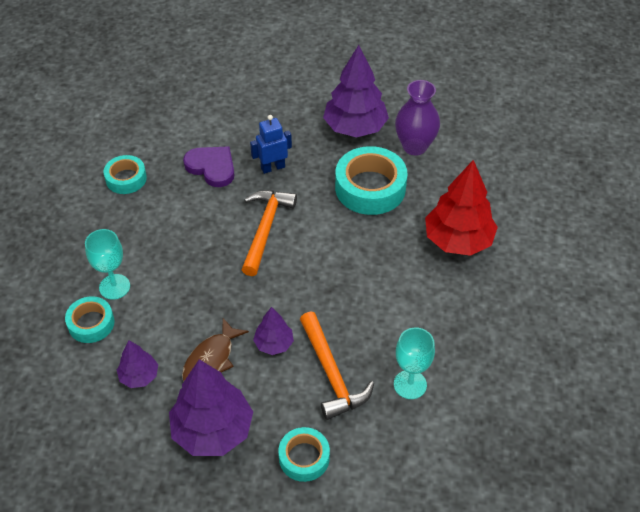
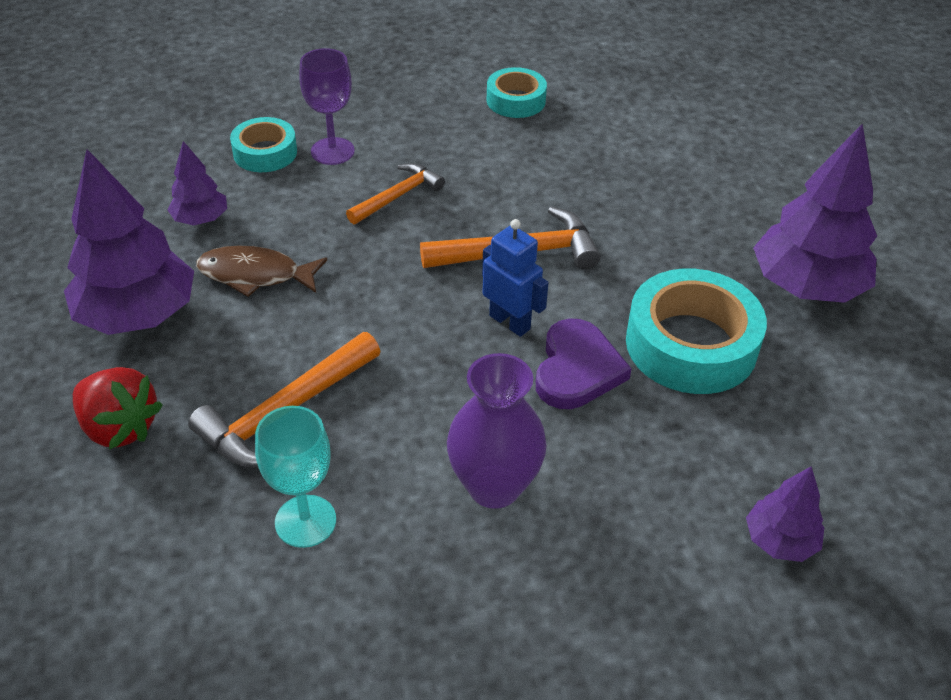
camera: 65 degrees right, 5 degrees down
turquoise goblet [85,229,130,300] -> purple goblet [299,48,355,165]
purple heart [183,146,234,187] -> purple heart moved to [536,318,632,409]
blue robot [250,115,292,174] -> blue robot moved to [482,219,549,337]
purple tree [253,307,294,355] -> purple tree moved to [746,466,824,562]
turquoise tape [278,427,330,482] -> red strawberry [73,367,163,450]
purple vase [395,80,440,155] -> purple vase moved to [447,353,547,509]
red tree [425,160,498,256] -> none
none -> orange hammer [346,163,445,224]

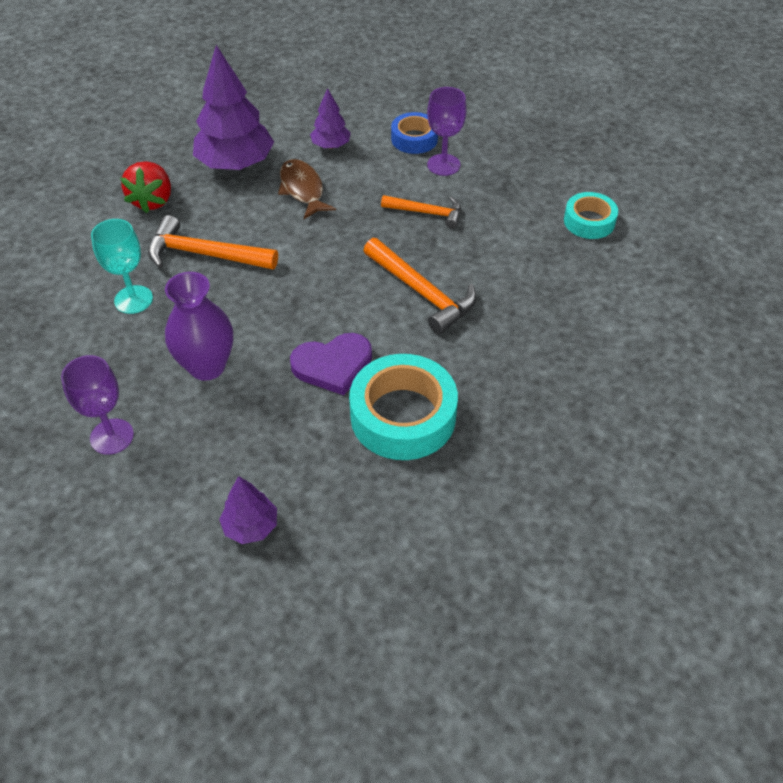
camera: 60 degrees right, 5 degrees up
turquoise tape [230,117,297,172] -> blue tape [391,112,438,154]
blue robot [482,219,549,337] -> none
purple tree [753,123,877,303] -> none
none -> purple goblet [61,355,134,455]

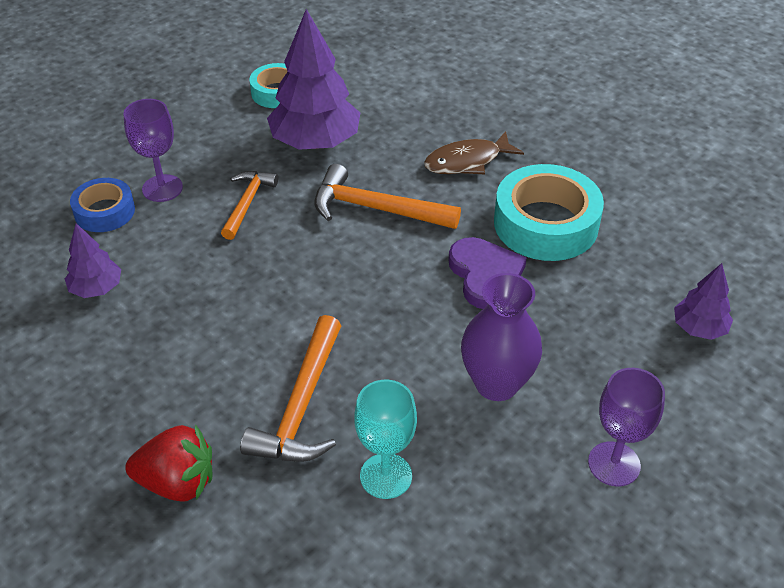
camera: 90 degrees left, 5 degrees down
purple tree [193,45,274,170] -> purple tree moved to [267,9,360,150]
brown fish [278,159,336,219] -> brown fish moved to [424,131,524,175]
orange hammer [363,238,477,334] -> orange hammer turned 120 degrees counterclockwise [314,164,461,229]

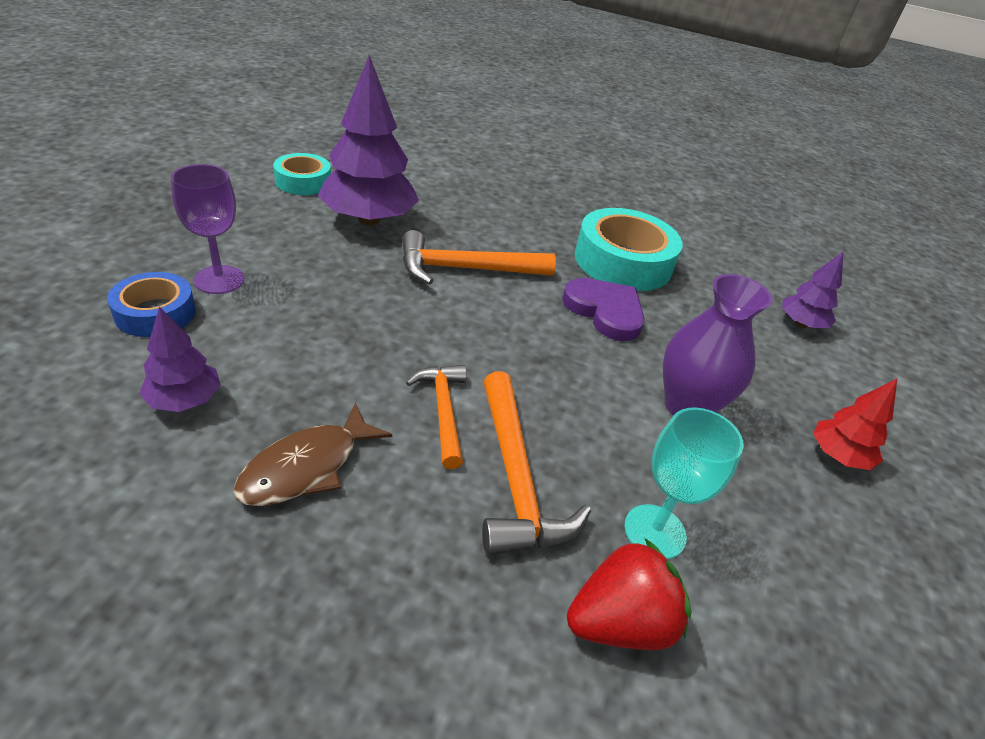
camera: 30 degrees left, 5 degrees down
red strawberry [125,424,213,502] -> red strawberry moved to [567,538,692,650]
orange hammer [221,171,278,240] -> orange hammer moved to [406,365,466,469]
brown fish [424,131,524,175] -> brown fish moved to [233,402,392,506]
purple goblet [588,368,665,487] -> red tree [813,379,897,470]

